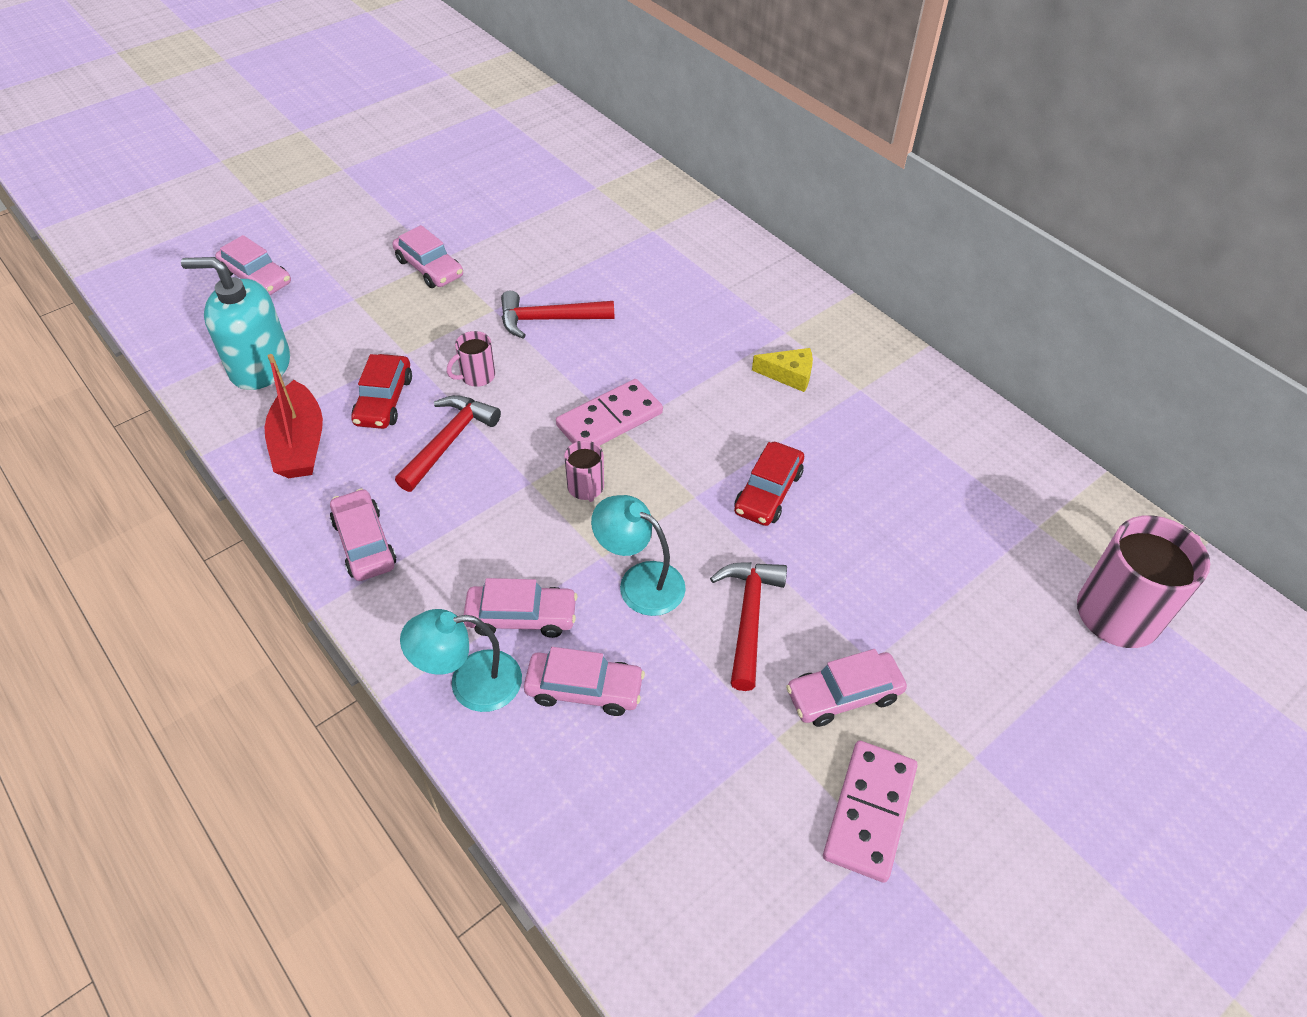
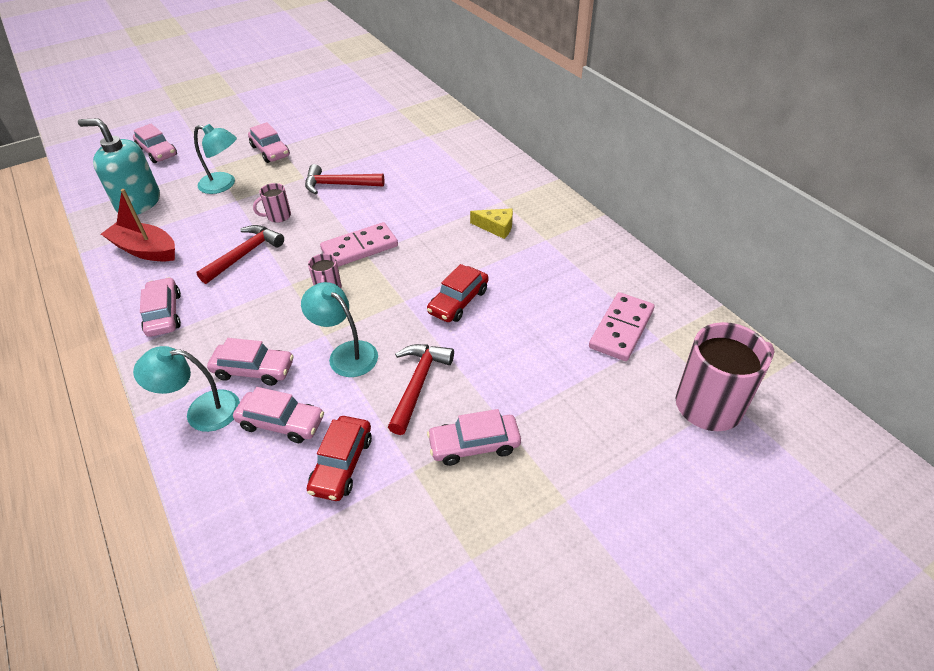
camera: 10 degrees right, 5 degrees down
red boat [264,354,323,478] -> red boat turned 120 degrees clockwise [101,189,175,261]
red car [351,354,412,429] -> red car moved to [307,416,372,501]
pink domino [823,741,918,883] -> pink domino moved to [589,292,654,361]
none -> turquoise lamp [194,124,237,194]

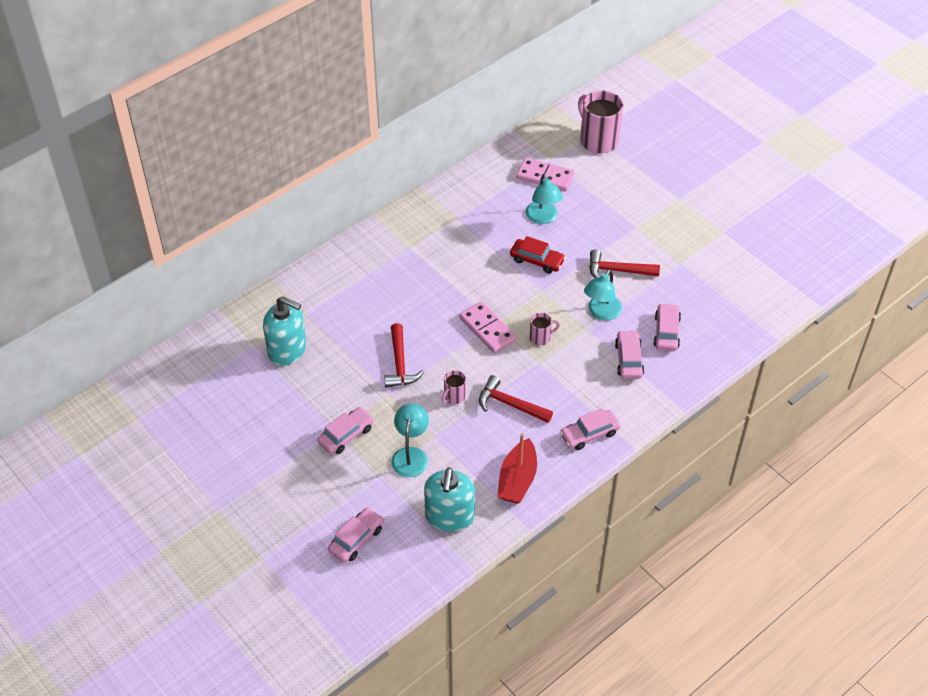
camera: 100 degrees left, 5 degrees up
turquoise lamp [133,346,240,432] -> turquoise lamp moved to [526,173,563,224]
pink mug [253,183,291,223] -> pink mug turned 75 degrees clockwise [442,370,466,404]
red car [307,416,372,501] -> none
pink car [427,409,521,466] -> none
yellow cheese [470,208,513,239] -> none
none -> turquoise soap dispenser [263,296,306,366]

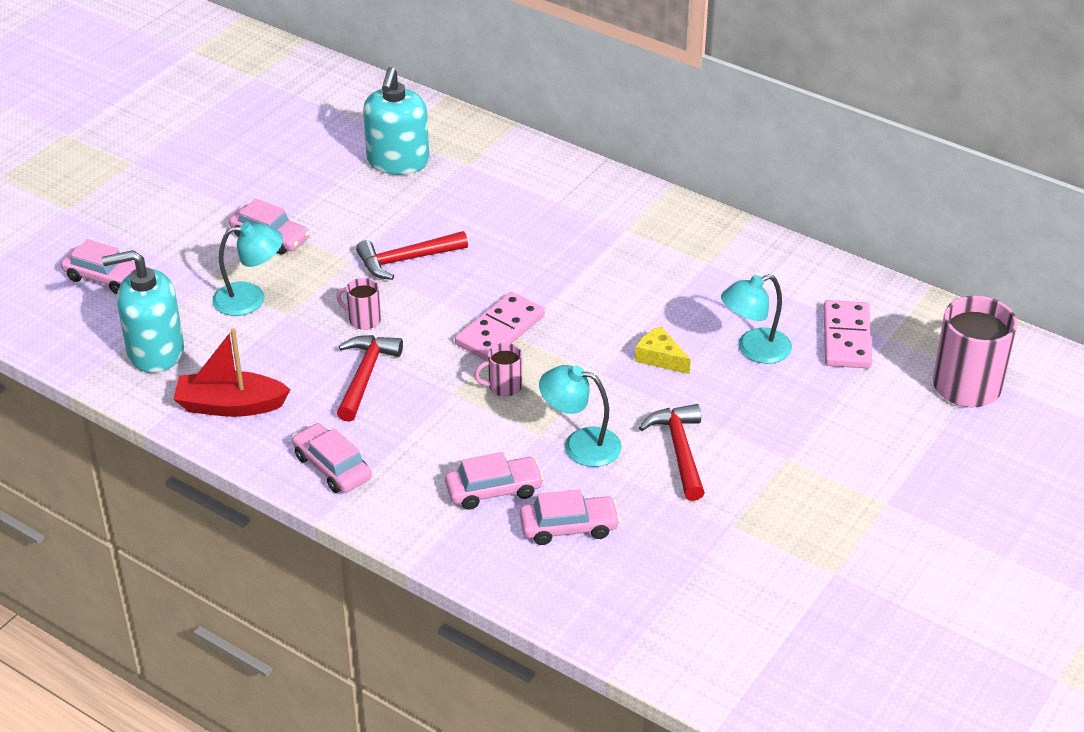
camera: 75 degrees right, 10 degrees down
red car [510,236,566,274] -> yellow cheese [635,326,691,374]
pink mug [530,313,560,346] -> pink mug turned 105 degrees clockwise [474,343,522,397]

